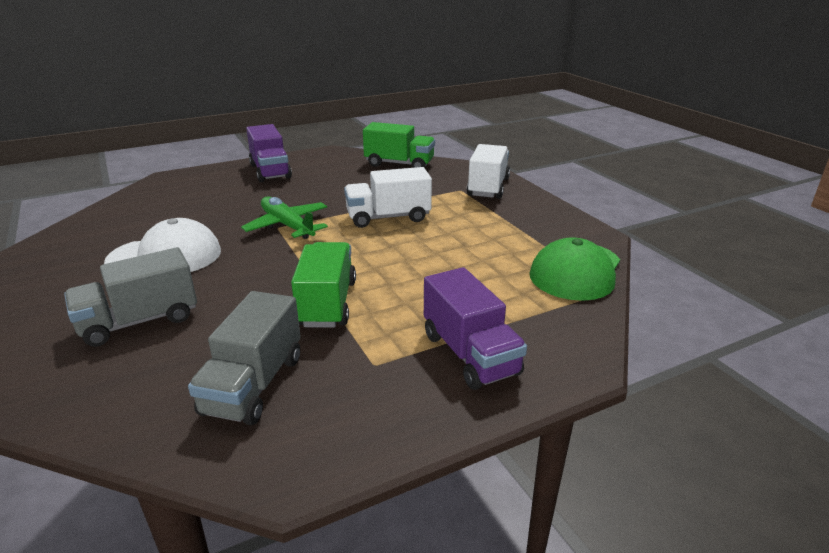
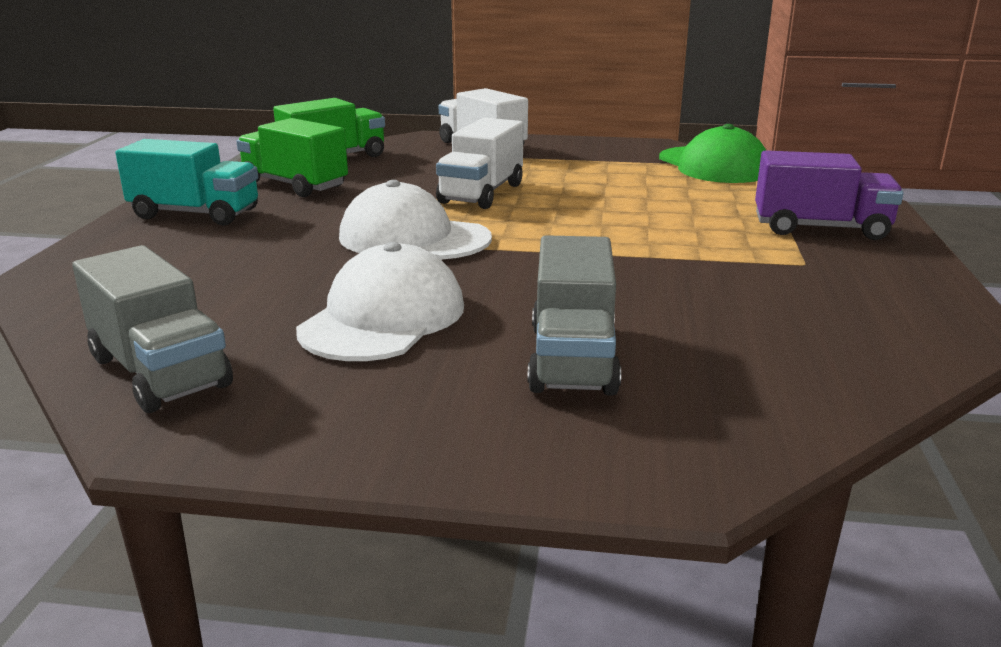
camera: 55 degrees left, 5 degrees down
grey truck [188,291,301,425] -> grey truck moved to [72,245,233,413]
green plane [241,197,328,239] -> white cap [339,180,492,260]
purple truck [246,124,292,182] -> turquoise truck [115,139,258,226]
green truck [291,242,356,328] -> green truck moved to [236,118,348,197]

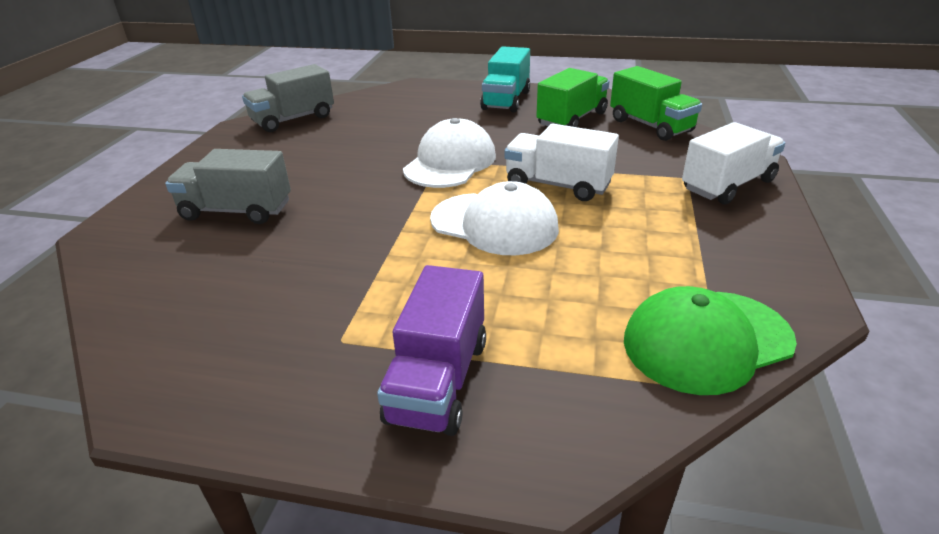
camera: 95 degrees right, 10 degrees up
white cap [296,242,464,361] -> white cap moved to [430,181,559,255]

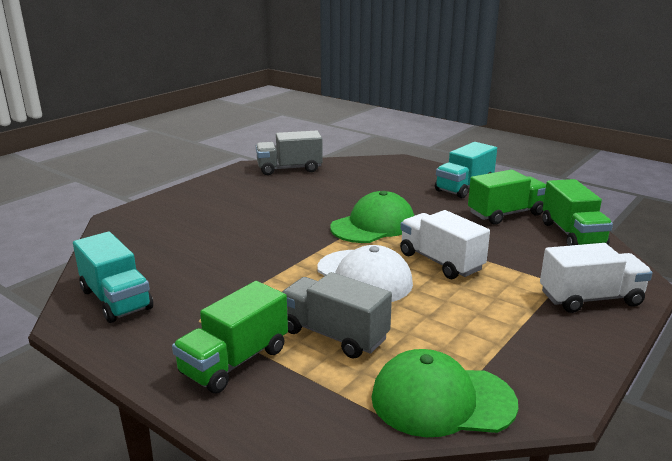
camera: 25 degrees right, 10 degrees down
grey truck [165,149,291,224] -> grey truck moved to [283,272,392,359]
purple truck [377,265,486,436] -> green truck [172,281,288,393]
white cap [403,118,496,188] -> green cap [330,191,414,243]
none -> turquoise truck [73,232,153,323]

